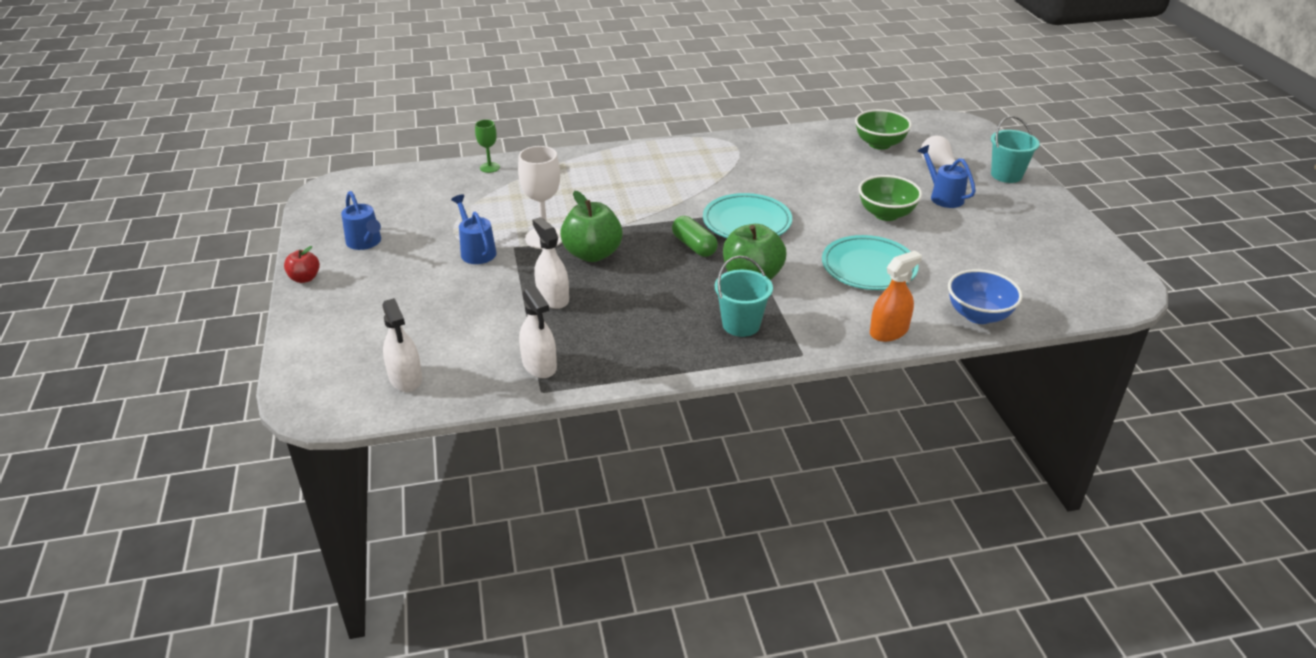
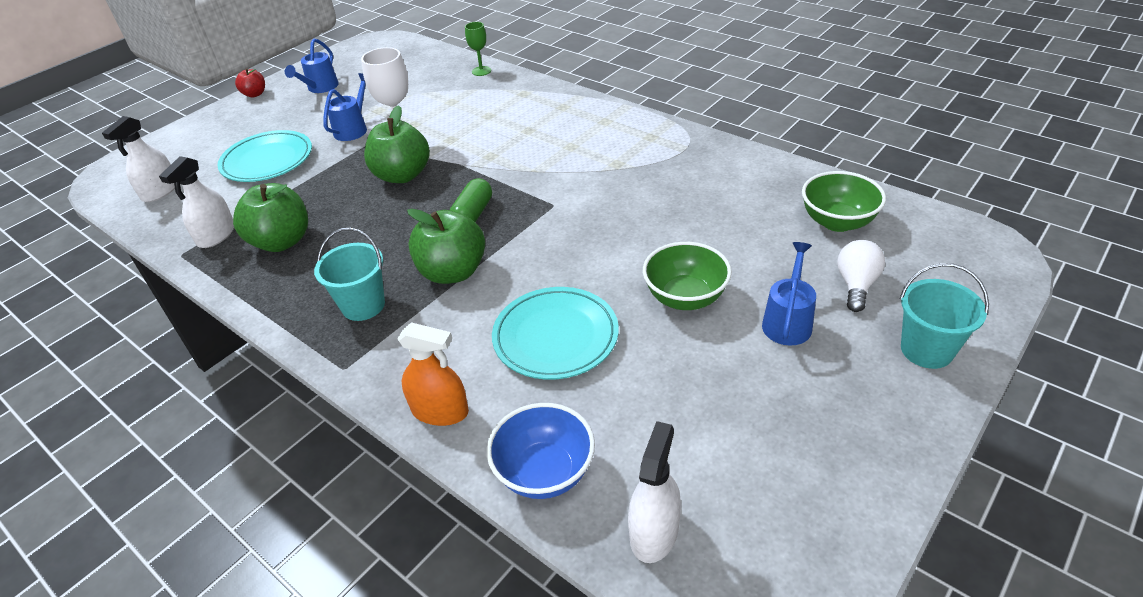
camera: 55 degrees right, 5 degrees up
white spray bottle [532,217,569,309] -> white spray bottle moved to [628,421,681,563]
turquoise plate [703,193,792,238] -> turquoise plate moved to [217,130,312,182]
none -> green apple [233,183,308,252]

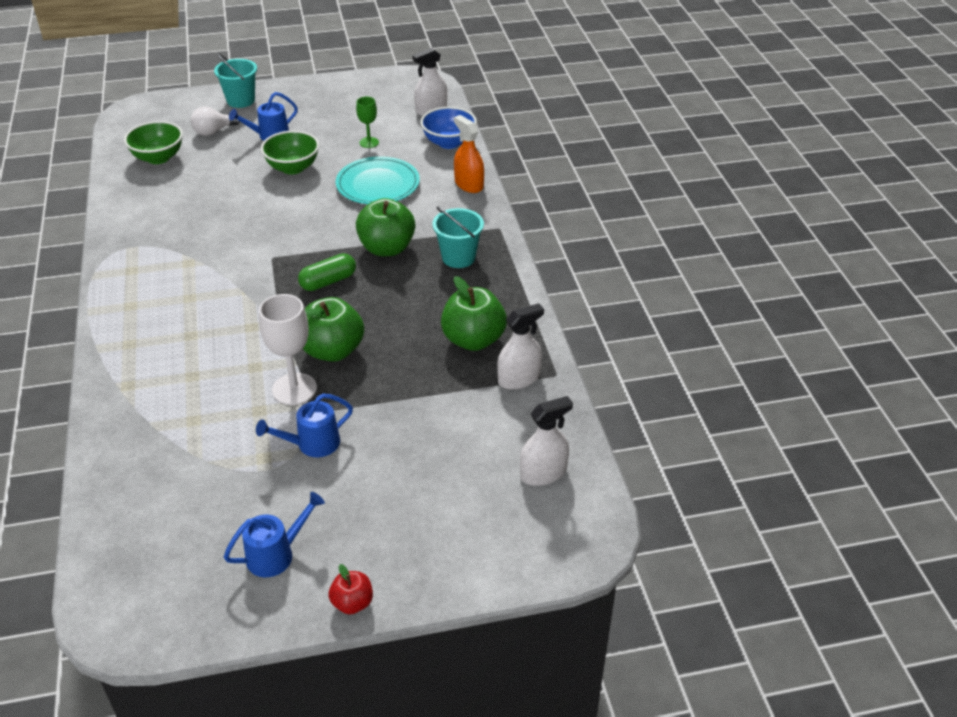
camera: 145 degrees left, 0 degrees up
turquoise plate [217,130,312,182] -> none
green goblet [465,22,491,76] -> green goblet moved to [356,97,379,148]

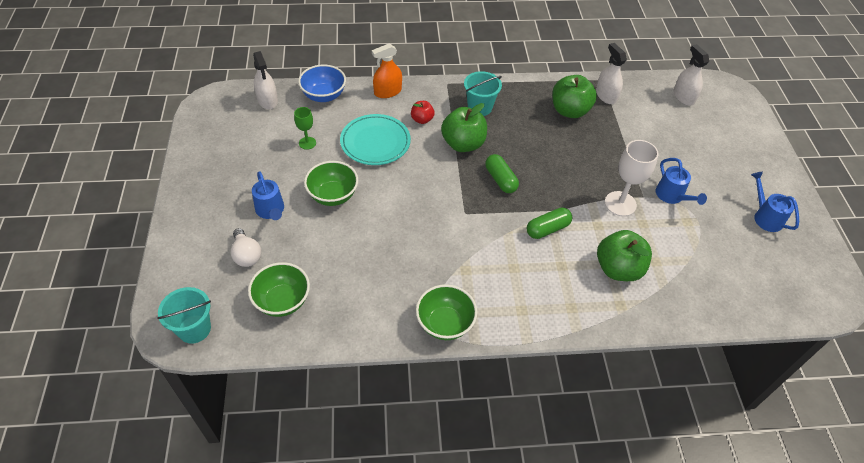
camera: 85 degrees left, 10 degrees up
turquoise bucket [214,53,257,108] -> turquoise bucket moved to [157,287,211,344]
green apple [303,297,364,362] -> green apple moved to [597,230,652,281]
red apple [329,564,373,614] -> red apple moved to [411,101,435,124]
none -> green bowl [416,284,477,340]
none -> green capsule [527,208,572,239]

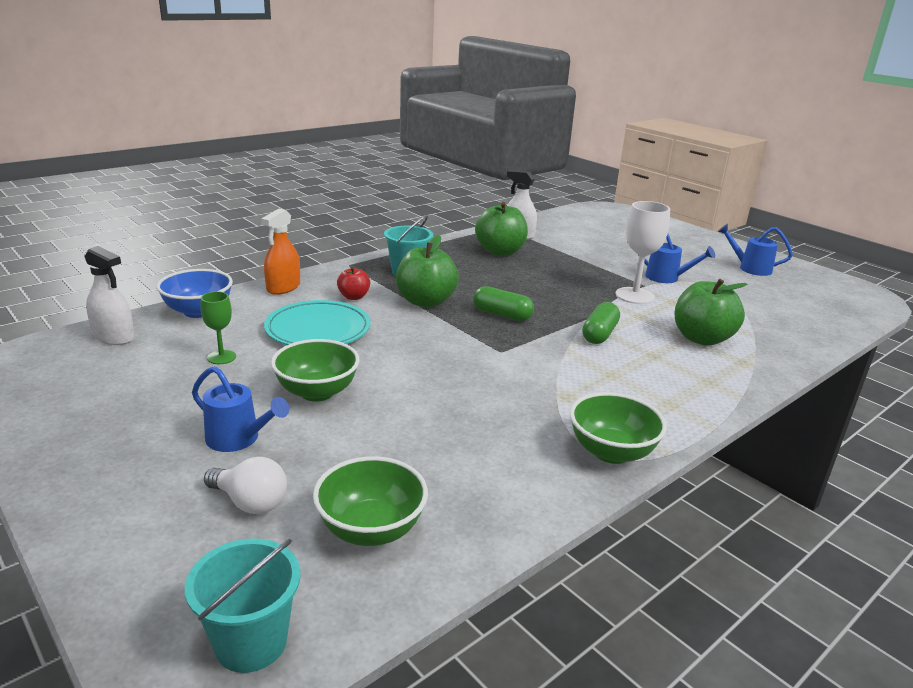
camera: 35 degrees left, 25 degrees down
white spray bottle [673,44,709,106] -> none

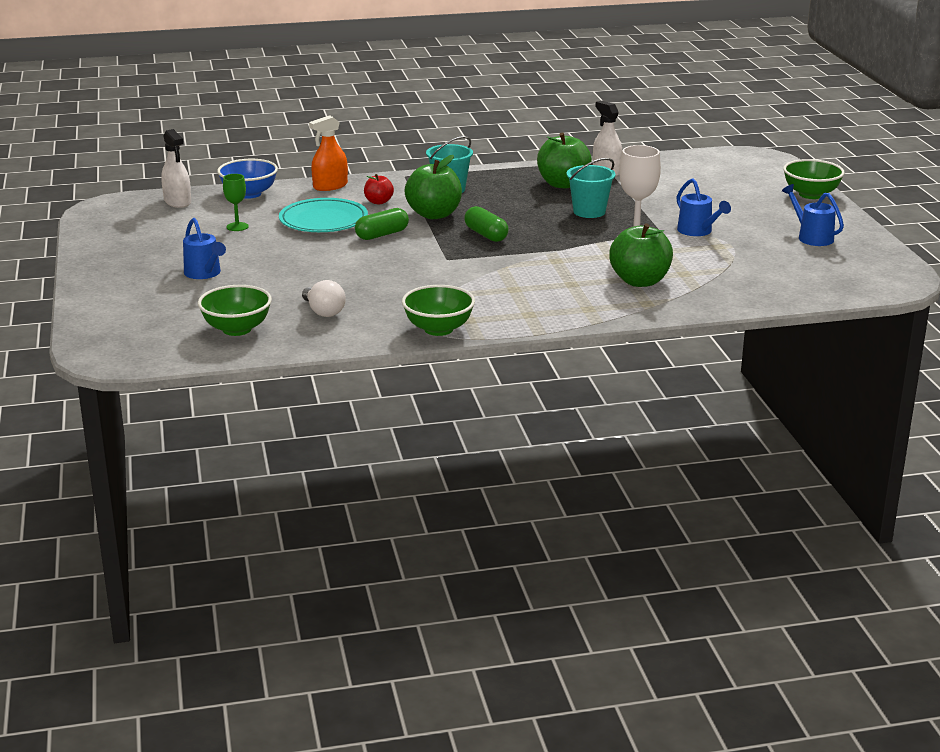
camera: 30 degrees right, 0 degrees up
turquoise bucket [185,538,301,673] -> turquoise bucket moved to [566,158,616,218]
white light bulb [204,457,287,514] -> white light bulb moved to [302,280,346,317]
green bowl [271,339,360,402] -> green bowl moved to [783,159,845,199]
green capsule [582,302,620,344] -> green capsule moved to [355,208,409,240]

